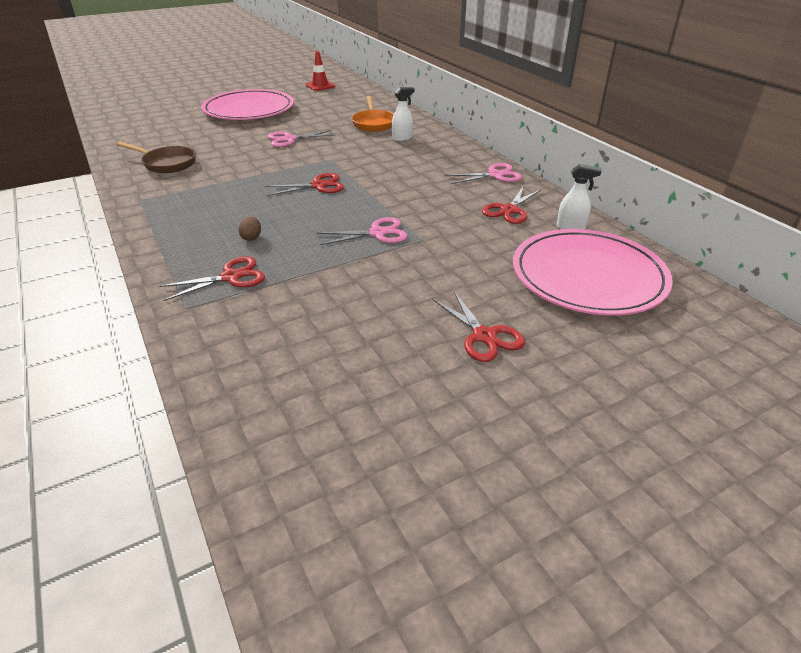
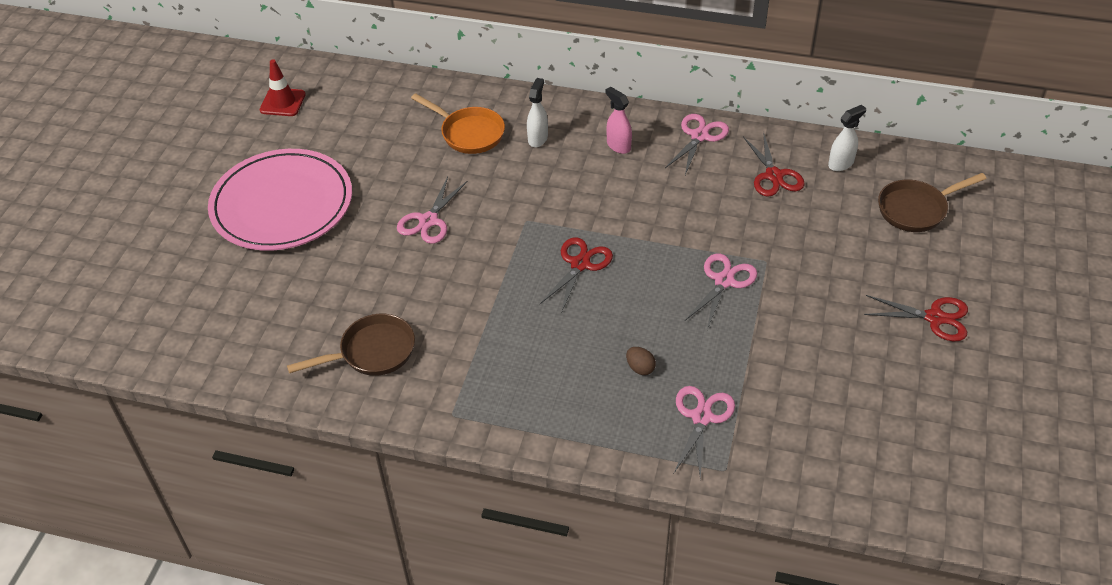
camera: 45 degrees left, 10 degrees up
red scissors [159,256,265,301] -> pink scissors [674,386,735,479]
pink plate [513,229,673,315] -> brown pan [878,173,986,232]
none -> pink spray bottle [606,87,632,154]

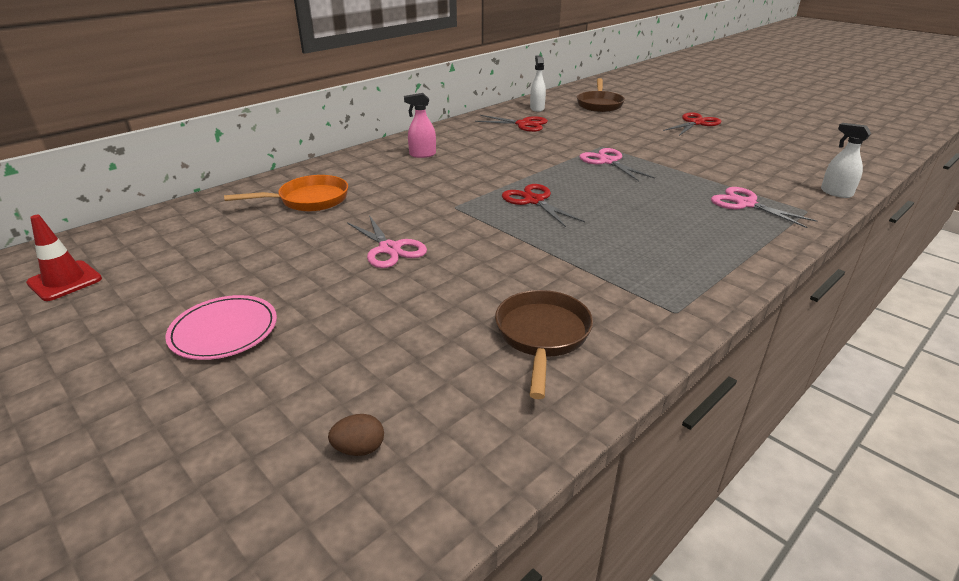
camera: 60 degrees left, 15 degrees down
pink plate [208,149,352,251] -> pink plate [165,295,277,360], size x0.50
white spray bottle [527,78,548,147] -> white spray bottle moved to [821,123,871,198]
brown egg [626,347,656,375] -> brown egg moved to [328,414,384,456]
pink scissors [665,114,729,175] -> none

